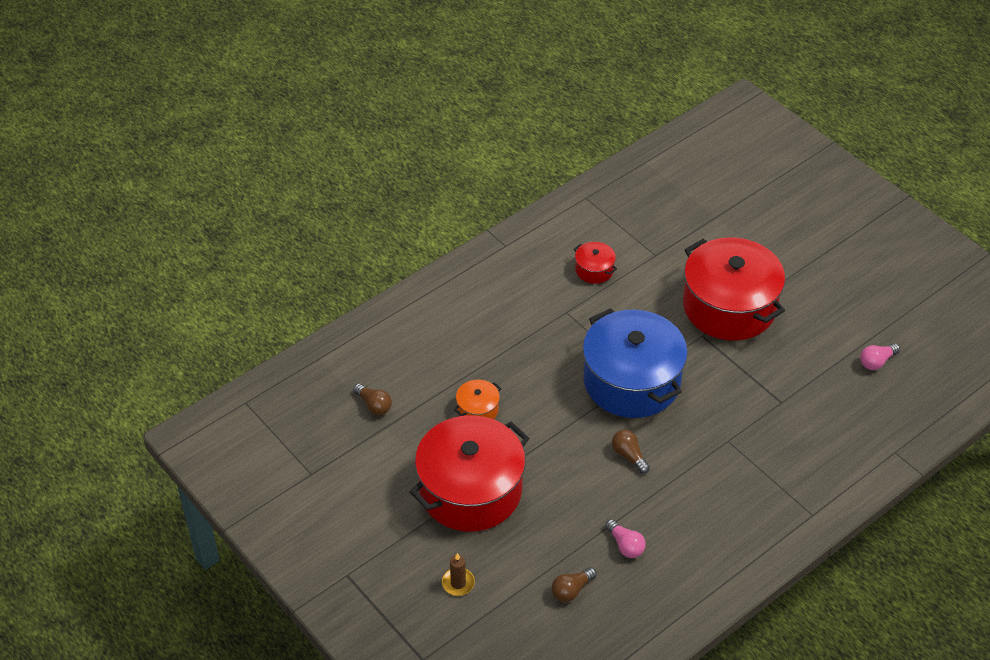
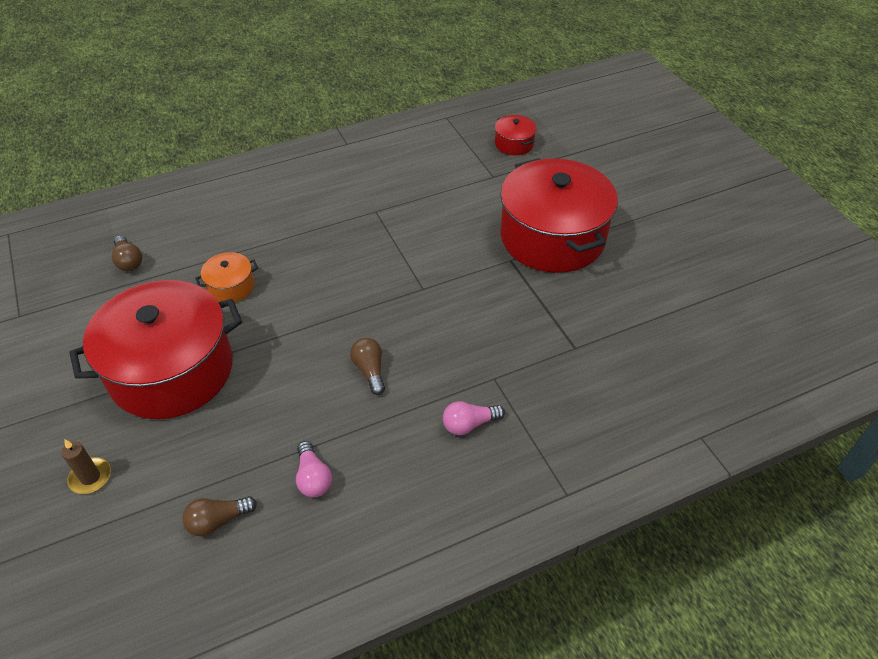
camera: 15 degrees right, 0 degrees up
red pot [574,242,617,284] -> red pot moved to [495,115,537,155]
blue pot [583,308,688,418] -> none
pink light bulb [860,343,900,370] -> pink light bulb moved to [443,401,505,435]

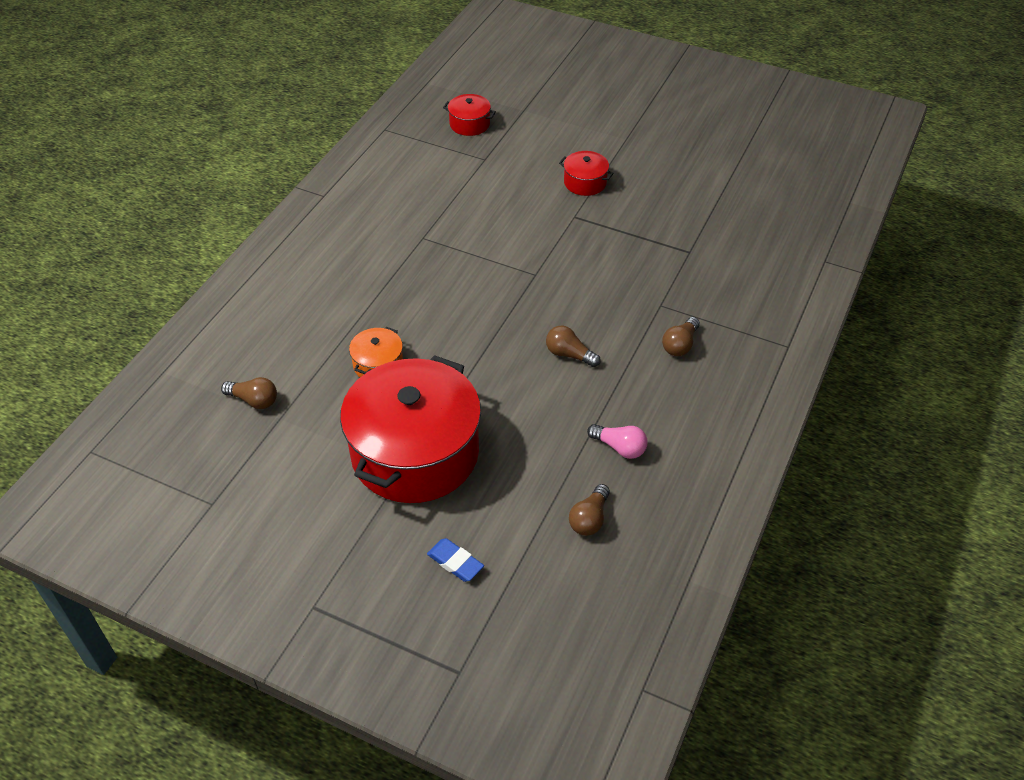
camera: 40 degrees left, 0 degrees up
brown candle [62,439,111,494] -> blue eraser [427,538,484,582]
pink light bulb [443,401,505,435] -> brown light bulb [662,317,700,356]
red pot [500,158,618,273] -> red pot [559,151,614,196], size x0.42

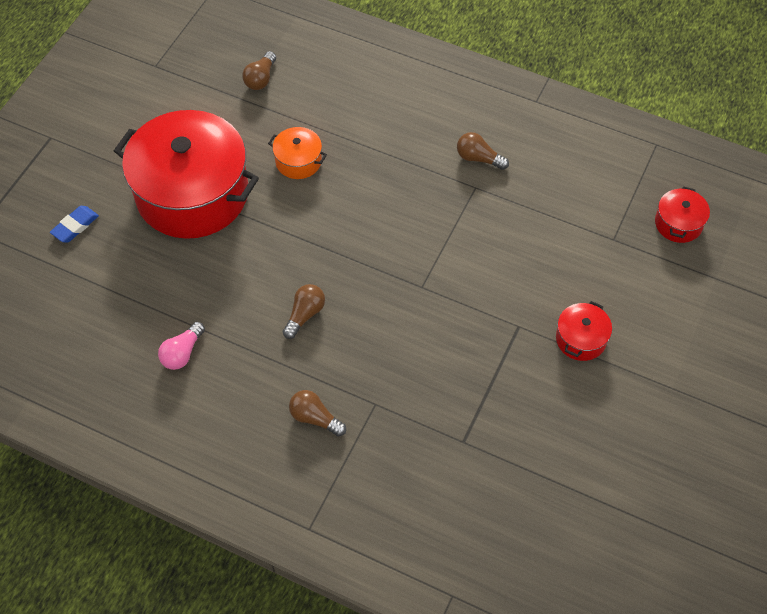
camera: 90 degrees right, 10 degrees up
brown light bulb [569,484,610,536] -> brown light bulb moved to [457,132,509,170]

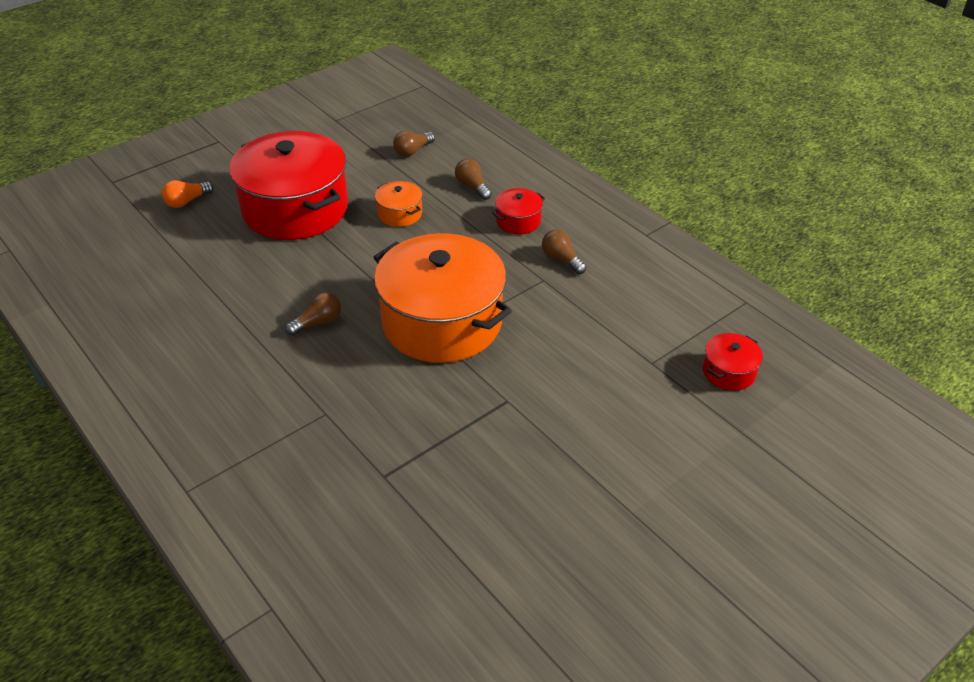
camera: 25 degrees right, 15 degrees down
blue eraser [50,206,99,243] -> orange light bulb [162,180,214,208]
pink light bulb [158,322,205,370] -> none
brown light bulb [289,390,346,437] -> brown light bulb moved to [455,159,492,200]
red pot [556,301,612,361] -> red pot moved to [492,188,545,234]
none -> orange pot [373,233,512,363]

